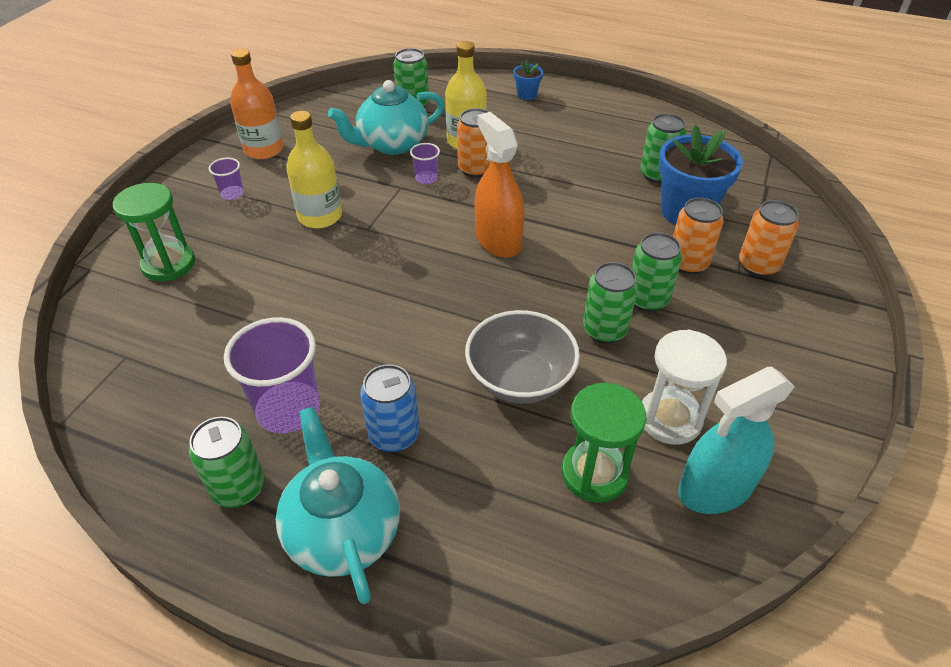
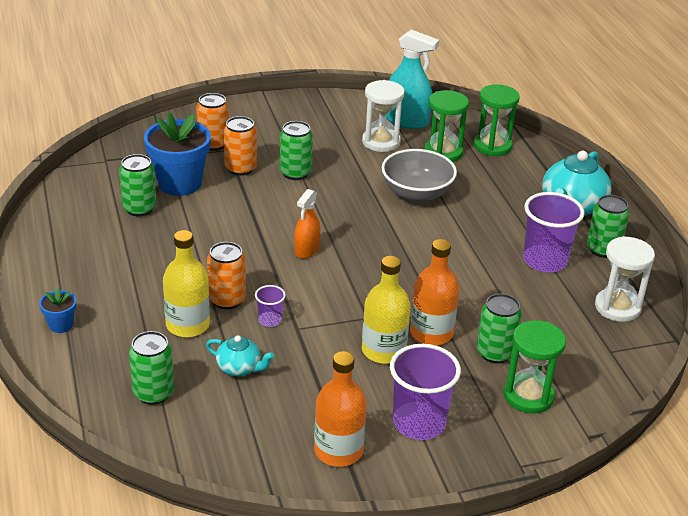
camera: 130 degrees left, 10 degrees down
purple cup [209,158,244,200] -> purple cup [390,344,461,440], size x2.07
turquoise teapot [328,80,445,155] -> turquoise teapot [206,335,274,377], size x0.54
blue can [360,364,419,452] -> none
orange spray bottle [475,112,524,258] -> orange spray bottle [294,189,320,259], size x0.62
green can [583,262,638,344] -> green can moved to [477,294,522,364]
none -> orange bottle [410,239,459,345]
none -> green hourglass [474,85,519,156]
none -> white hourglass [595,236,655,322]

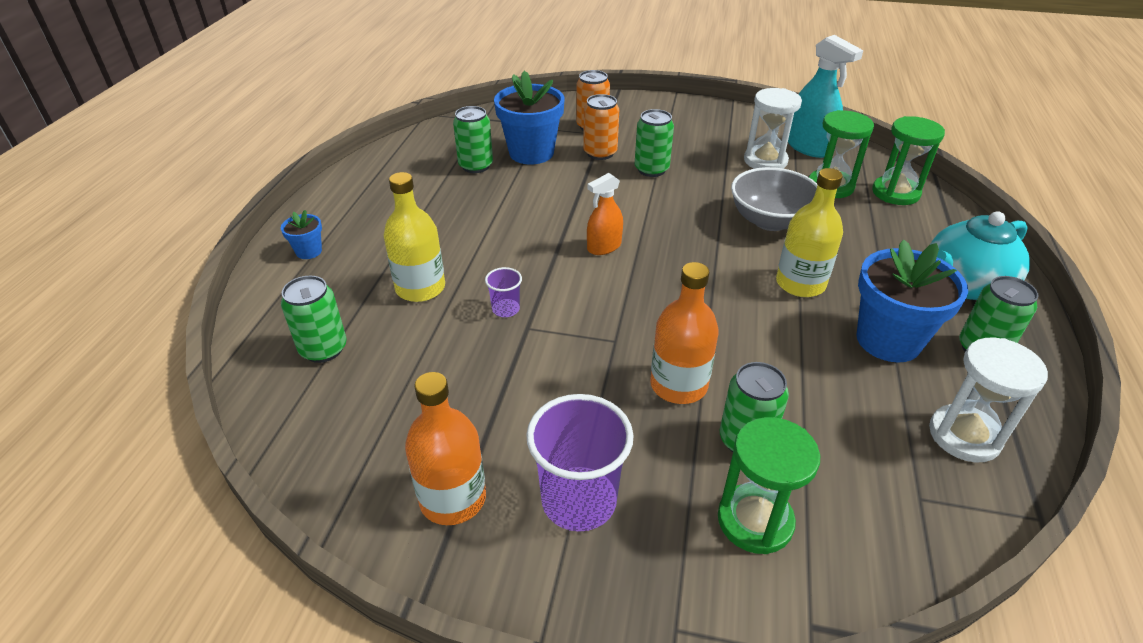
camera: 30 degrees right, 5 degrees up
turquoise teapot [206,335,274,377] -> none
orange can [207,242,246,309] -> none
yellow bottle [362,256,411,364] -> yellow bottle moved to [776,168,843,297]
purple cup [523,192,584,273] -> blue flower pot [856,240,968,363]

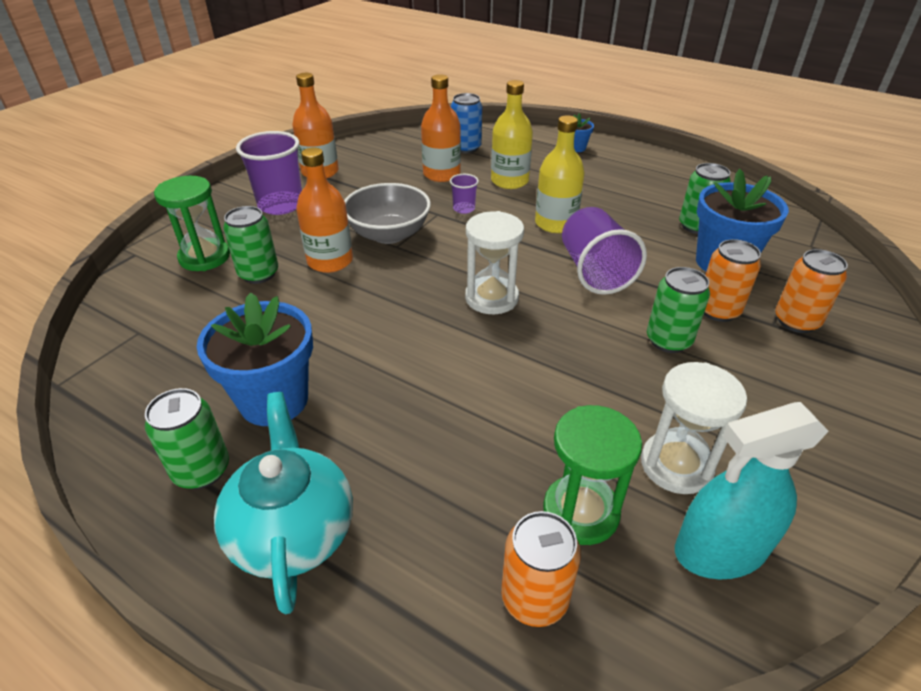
camera: 110 degrees right, 0 degrees up
green can [281,276,347,363] -> blue can [451,93,482,153]
orange spray bottle [587,173,623,255] -> none
grey bowl [731,167,818,231] -> grey bowl moved to [344,183,431,244]
yellow bottle [776,168,843,297] -> yellow bottle moved to [535,115,585,233]
green hourglass [872,116,945,205] -> orange can [501,511,581,627]
white hourglass [929,337,1048,462] -> white hourglass moved to [465,211,524,314]
none -> orange bottle [421,74,461,182]
none -> purple cup [562,207,647,295]

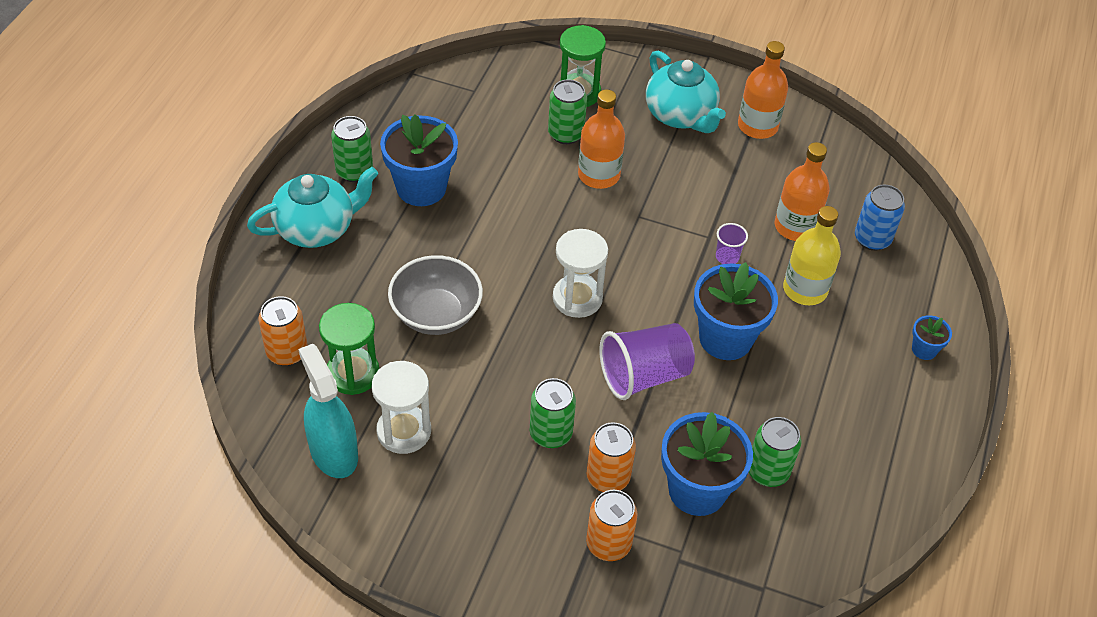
camera: 75 degrees right, 10 degrees up
purple cup [236,131,302,215] -> turquoise teapot [646,50,726,133]
grey bowl [344,183,431,244] -> grey bowl moved to [388,255,483,335]
yellow bottle [535,115,585,233] -> blue flower pot [694,262,778,360]

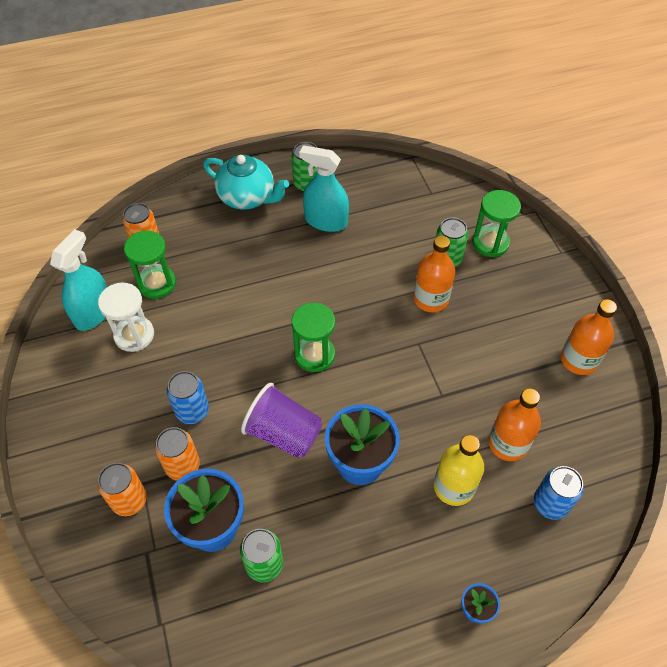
camera: 55 degrees right, 5 degrees up
blue flower pot [380,114,458,206] -> turquoise spray bottle [299,145,349,232]
grey bowl [388,255,483,335] -> none
green can [529,378,576,448] -> blue can [167,371,209,424]
white hourglass [553,229,608,318] -> green hourglass [292,303,335,372]
turquoise teapot [646,50,726,133] -> none
purple cup [716,223,748,264] -> none

